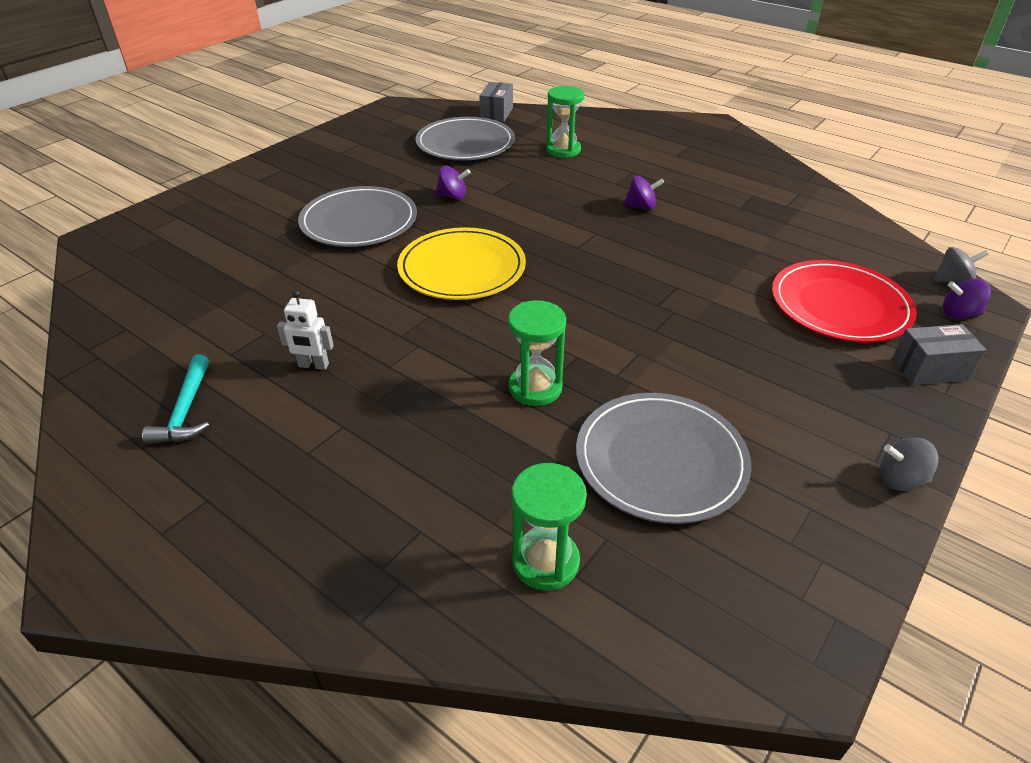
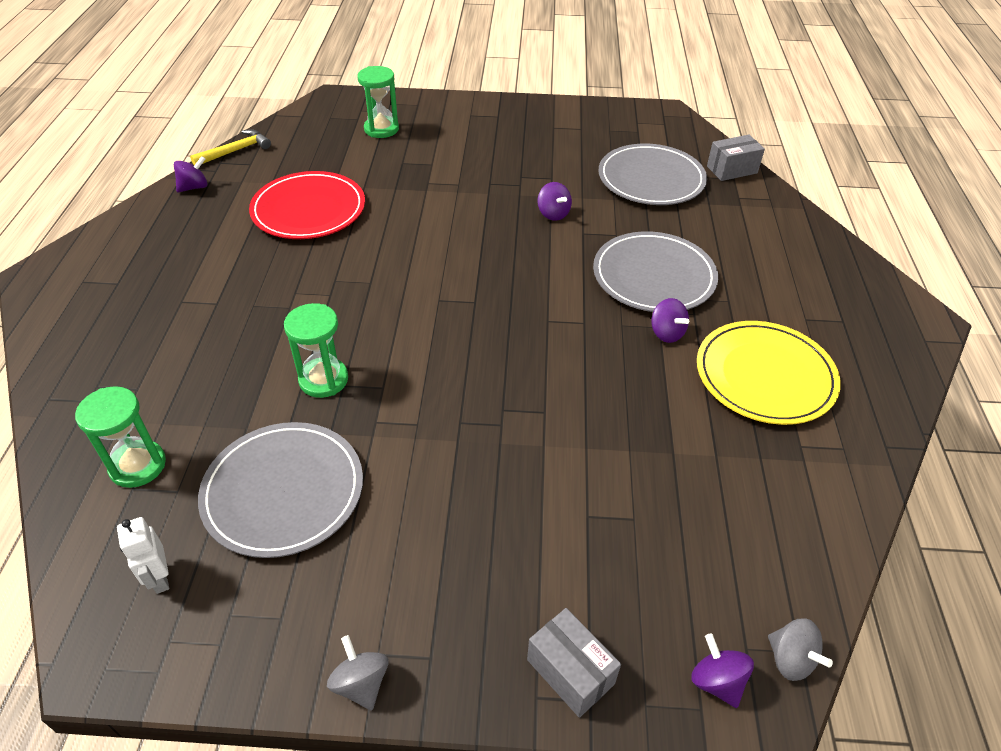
camera: 55 degrees right, 5 degrees up
turquoise hammer [142,354,209,444] -> none
white robot [277,290,334,370] -> white robot moved to [117,517,169,594]
grey plate [298,186,417,247] -> grey plate moved to [593,231,718,312]
yellow plate [397,227,526,300] -> yellow plate moved to [697,321,841,425]
green hourglass [546,86,584,158] -> green hourglass moved to [358,66,399,138]
red plate [772,260,917,342] -> red plate moved to [249,171,365,239]
none -> purple spinning top [174,156,208,192]
none -> yellow hammer [190,129,271,165]

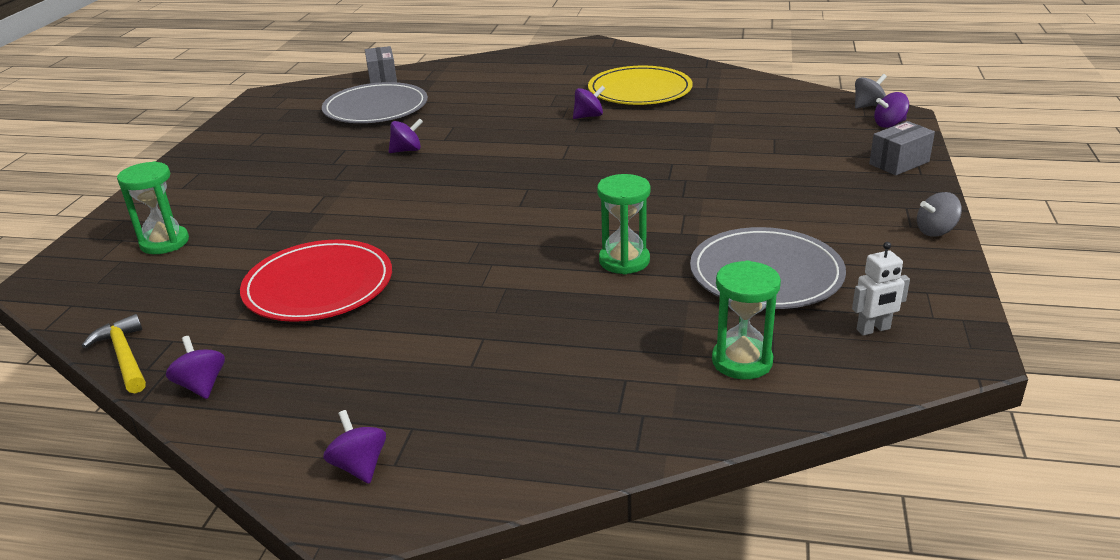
camera: 80 degrees left, 15 degrees down
grey plate [593,231,718,312] -> none
none -> purple spinning top [323,410,386,484]

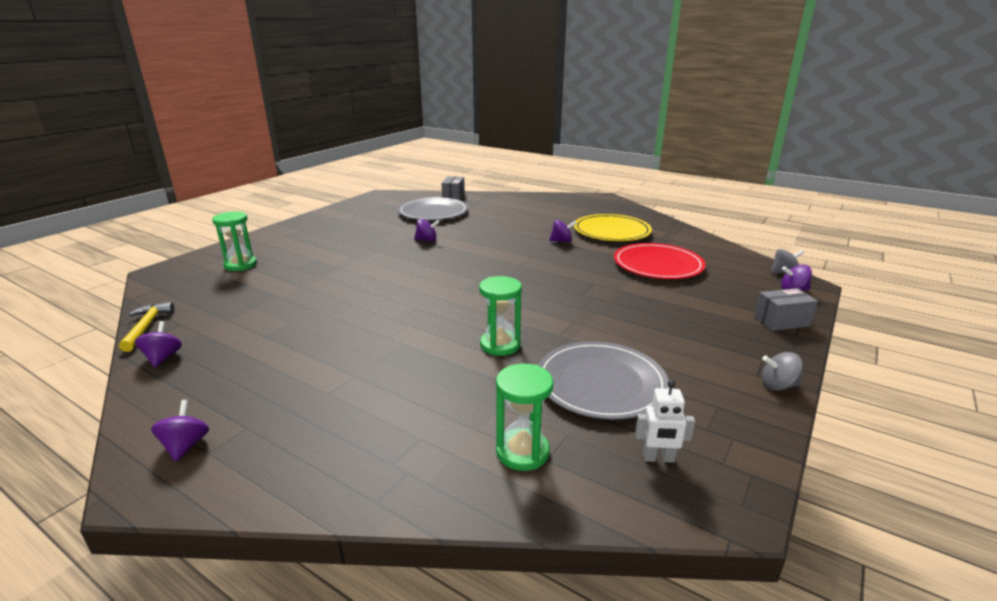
camera: 20 degrees right, 5 degrees down
red plate [240,240,392,322] -> red plate moved to [614,243,706,279]

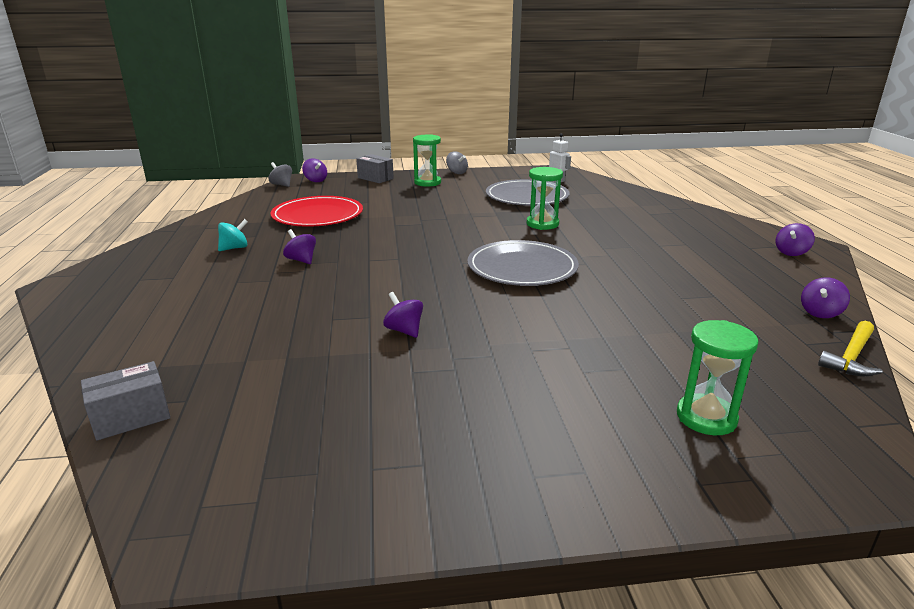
camera: 130 degrees left, 0 degrees up
grey plate [398,197,468,220] -> grey plate moved to [467,240,579,286]
green hourglass [496,363,553,471] -> green hourglass moved to [413,135,441,187]
yellow plate [574,214,652,241] -> turquoise spinning top [218,219,248,251]

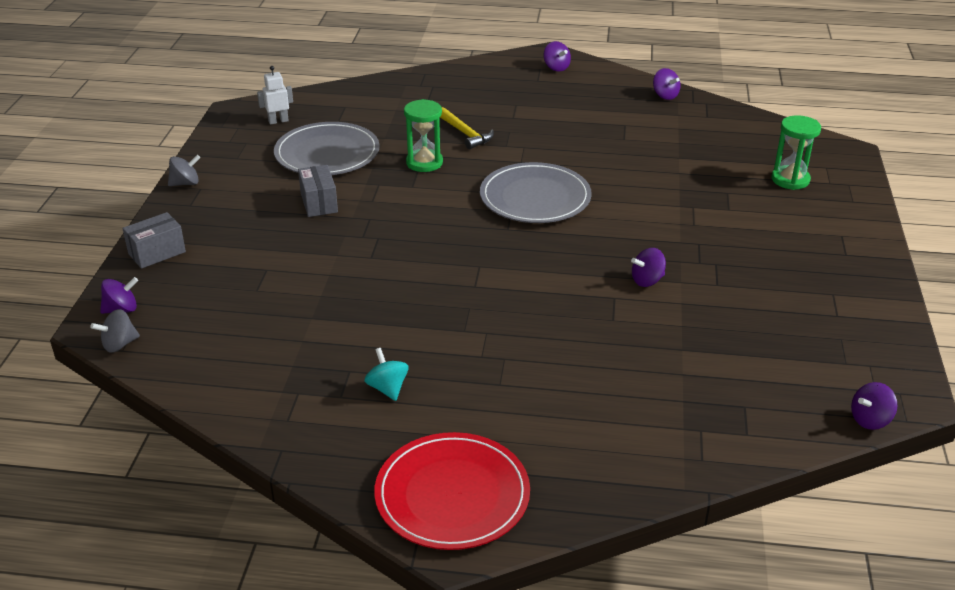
camera: 75 degrees left, 10 degrees up
grey box [81,361,170,440] -> grey box moved to [298,165,338,217]
red plate [271,196,363,227] -> red plate moved to [374,432,530,550]
purple spinning top [283,229,316,264] -> purple spinning top moved to [851,382,897,430]
green hourglass [413,135,441,187] -> none
yellow hammer [818,321,883,376] -> yellow hammer moved to [440,107,494,149]

